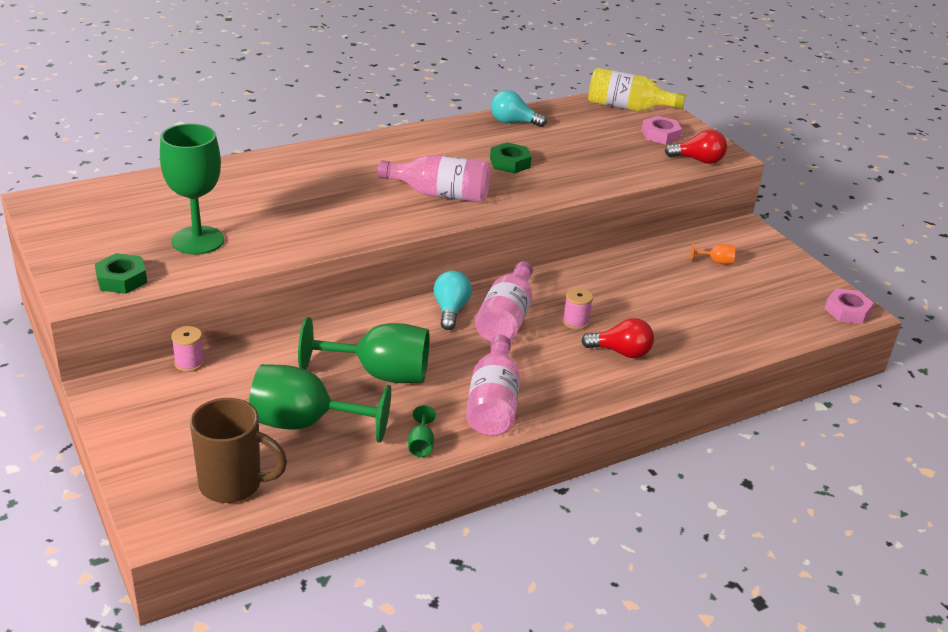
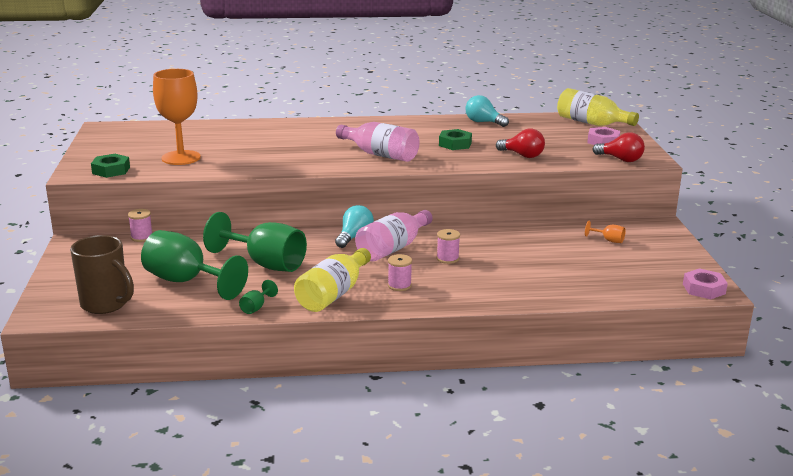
camera: 25 degrees right, 10 degrees down
green goblet [160,124,224,255] -> orange goblet [153,69,201,165]
pink bottle [466,335,520,436] -> yellow bottle [294,248,371,312]
red light bulb [581,318,654,358] -> red light bulb moved to [496,129,545,158]
none -> pink spool [388,254,412,291]

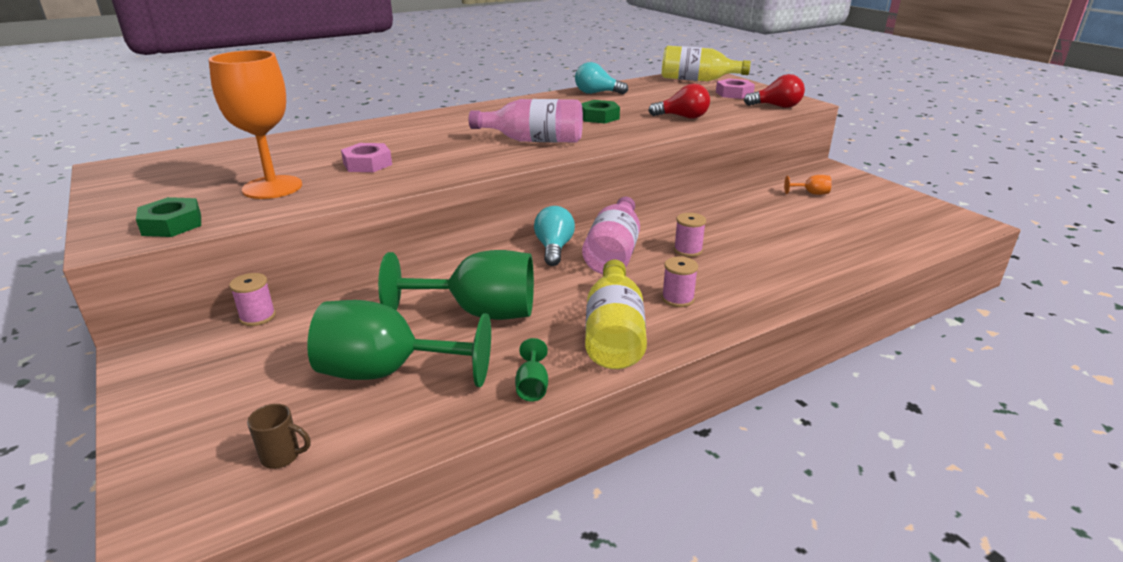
camera: 25 degrees left, 5 degrees up
brown mug [70,235,134,314] -> brown mug [247,404,311,469], size x0.45
pink nut [683,268,728,299] -> pink nut moved to [341,143,392,172]

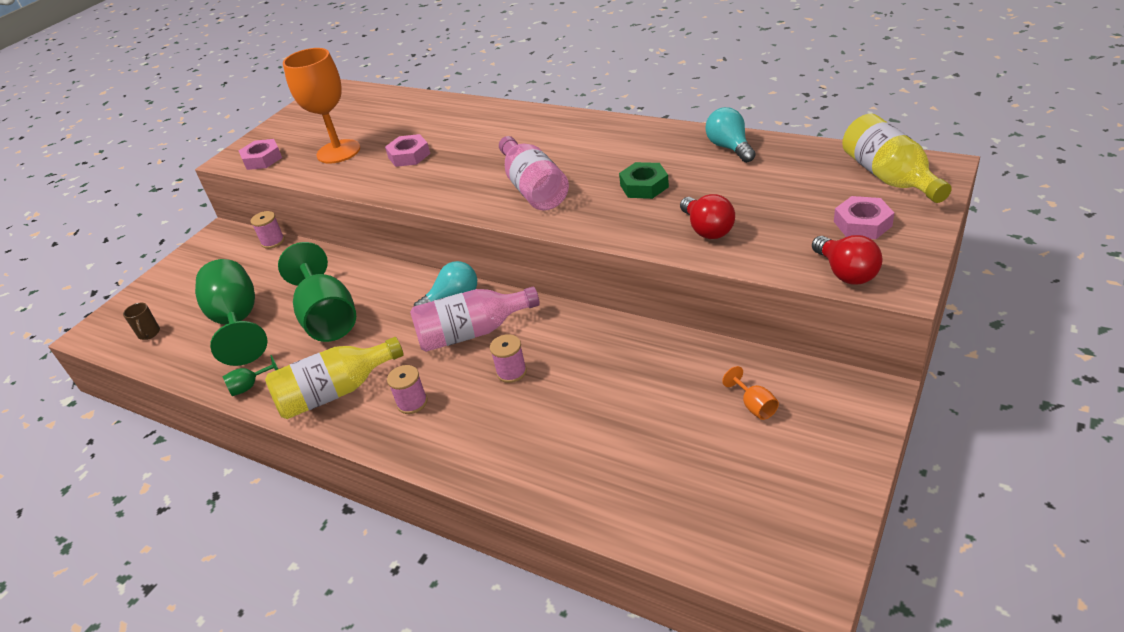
camera: 65 degrees right, 10 degrees up
green nut [136,197,201,237] -> pink nut [239,139,282,170]

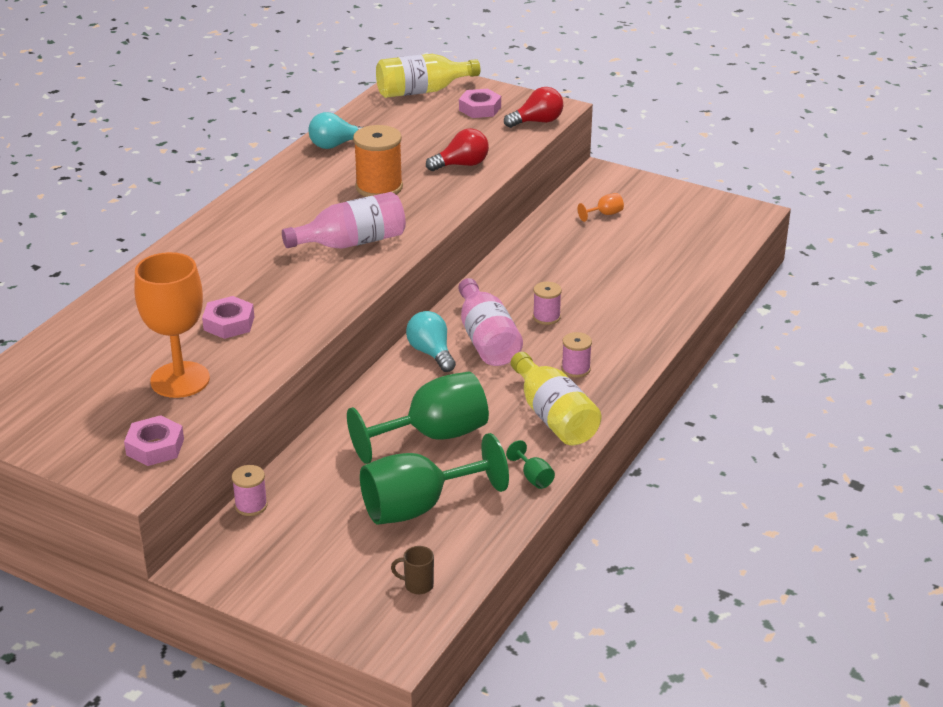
camera: 95 degrees left, 5 degrees down
brown mug [123,303,160,340] -> brown mug turned 150 degrees counterclockwise [391,546,434,594]
green nut [619,162,669,199] -> orange spool [353,125,403,197]

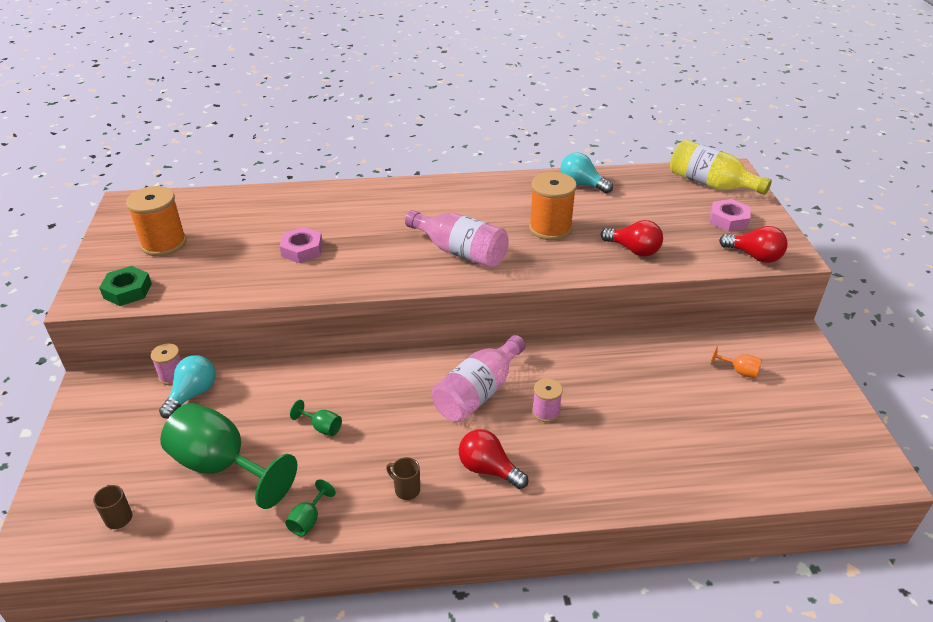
camera: 55 degrees right, 5 degrees up
pink nut [124,415,184,466] -> green nut [99,266,152,306]
orange goblet [135,252,210,398] -> none
green goblet [347,371,489,464] -> green goblet [290,400,342,436], size x0.41
turquoise light bulb [406,311,456,372] -> turquoise light bulb moved to [159,355,216,419]
yellow bottle [511,352,601,446] -> brown mug [386,457,420,500]
pink spool [561,332,592,378] -> red light bulb [459,429,528,489]
none -> orange spool [126,186,187,256]

